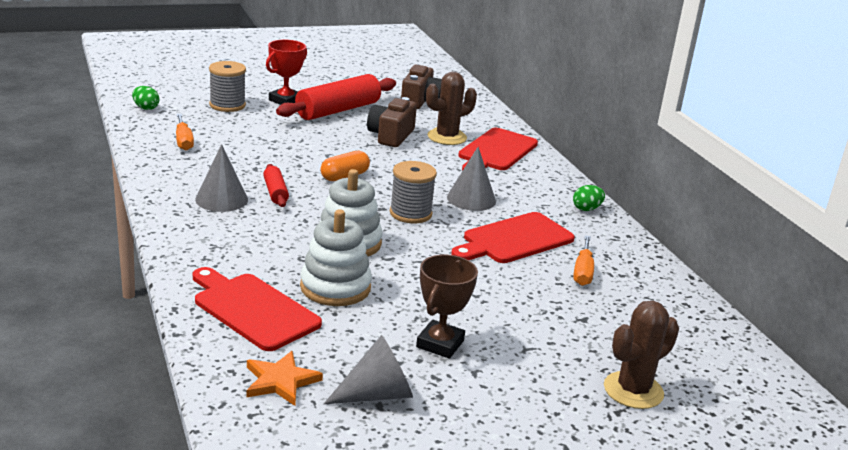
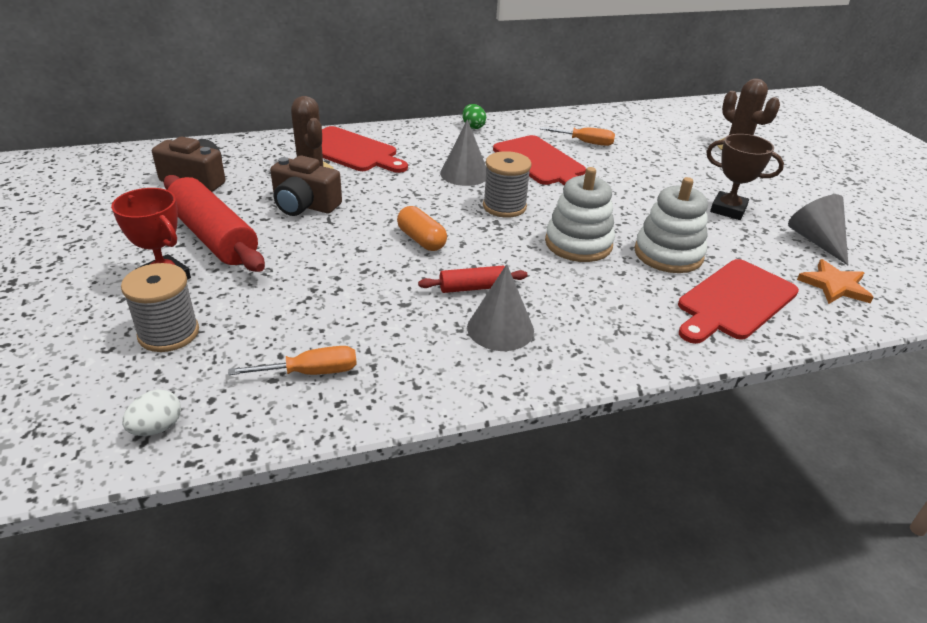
camera: 85 degrees left, 10 degrees up
green egg [132,86,159,110] -> white egg [122,390,181,436]

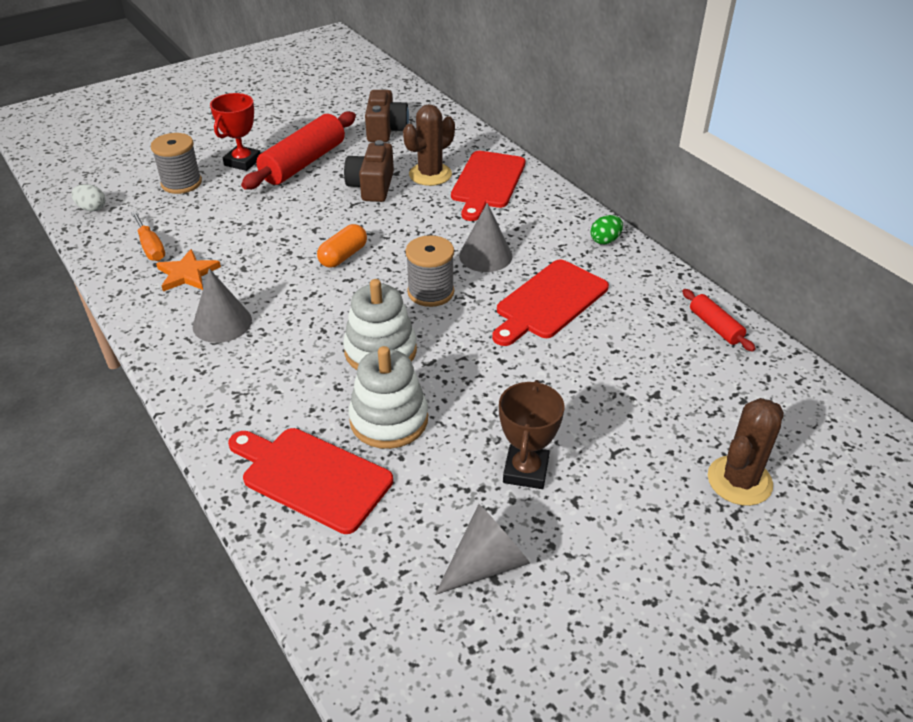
camera: 75 degrees right, 5 degrees up
red rolling pin [418,266,528,293] -> red rolling pin moved to [682,289,756,352]
orange screwdriver [540,127,615,146] -> none
orange star [797,259,874,304] -> orange star moved to [156,249,221,291]

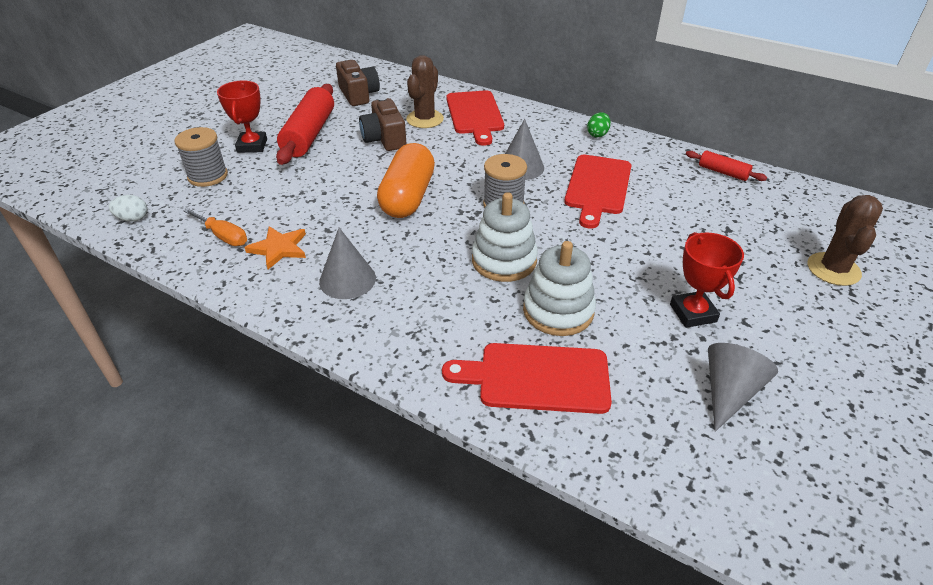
camera: 25 degrees left, 0 degrees up
orange capsule [317,224,367,268] -> orange capsule [377,143,435,218], size x1.77
brown trophy [499,380,564,489] -> red trophy [670,232,744,328]

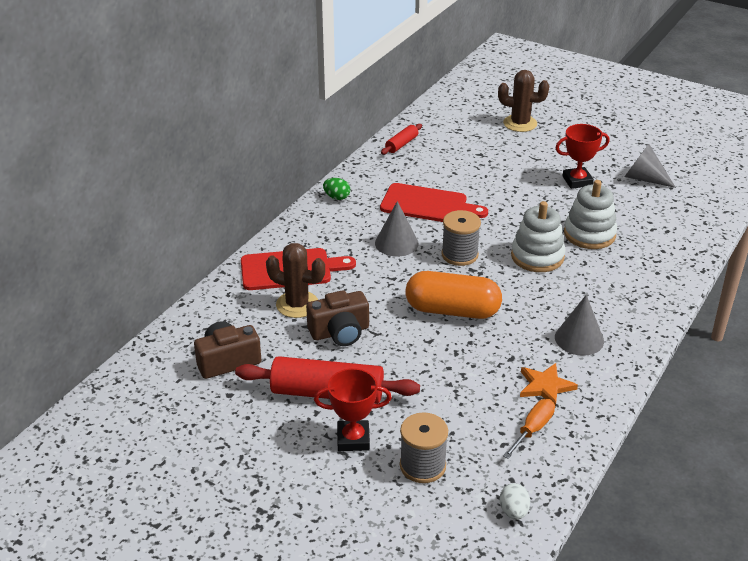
camera: 90 degrees left, 5 degrees down
red cutting board [442,343,612,414] -> none

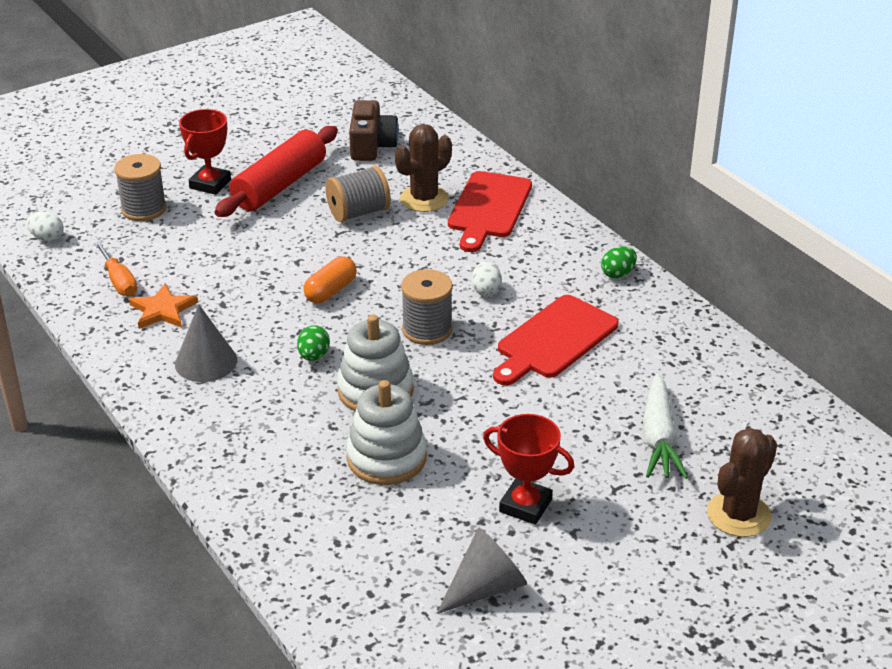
camera: 115 degrees right, 0 degrees up
brown camera [306,290,369,346] -> grey spool [325,166,391,222]
grey cone [375,201,419,257] -> white egg [472,261,502,296]
red rolling pin [381,124,422,154] -> none
orange capsule [406,271,502,319] -> orange capsule [303,256,357,303], size x0.57
red trophy [555,124,610,189] -> red trophy turned 75 degrees counterclockwise [483,414,574,525]
none -> green egg [297,325,330,361]
none -> white carrot [643,374,688,479]

